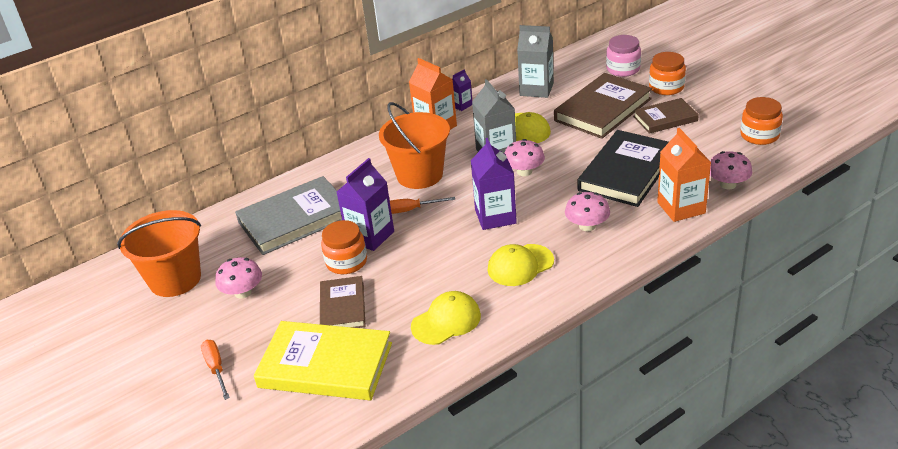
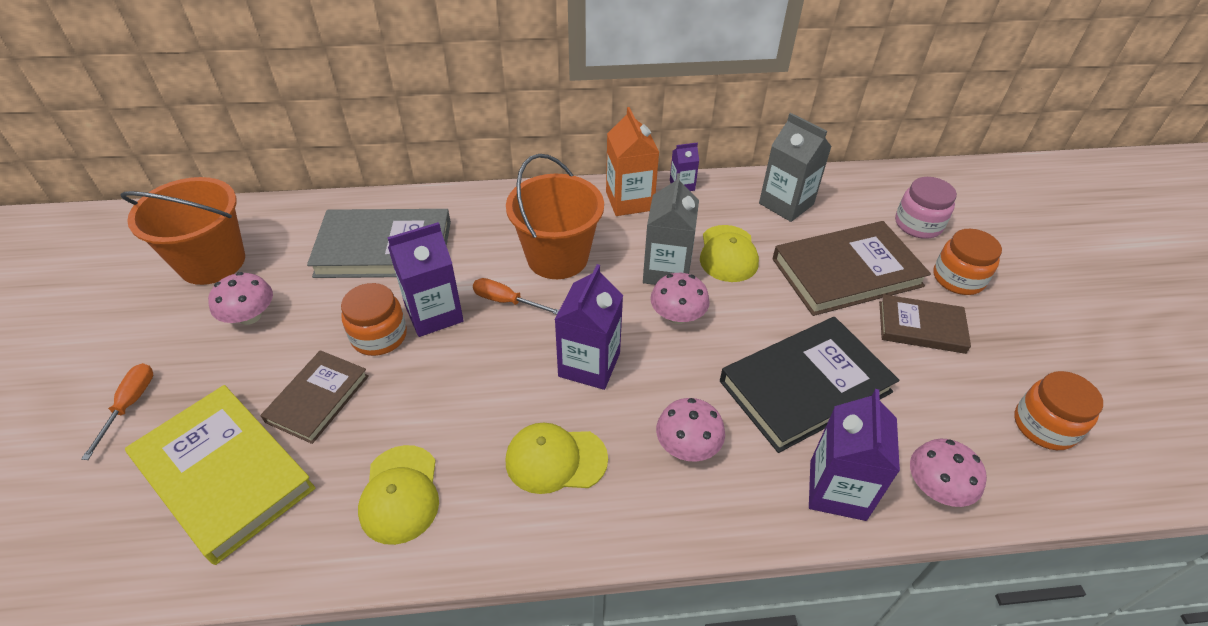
camera: 25 degrees right, 10 degrees up
yellow cap [411,291,481,345] -> yellow cap turned 90 degrees clockwise [358,445,439,545]
orange carton [657,128,711,222] -> purple carton [809,389,900,521]

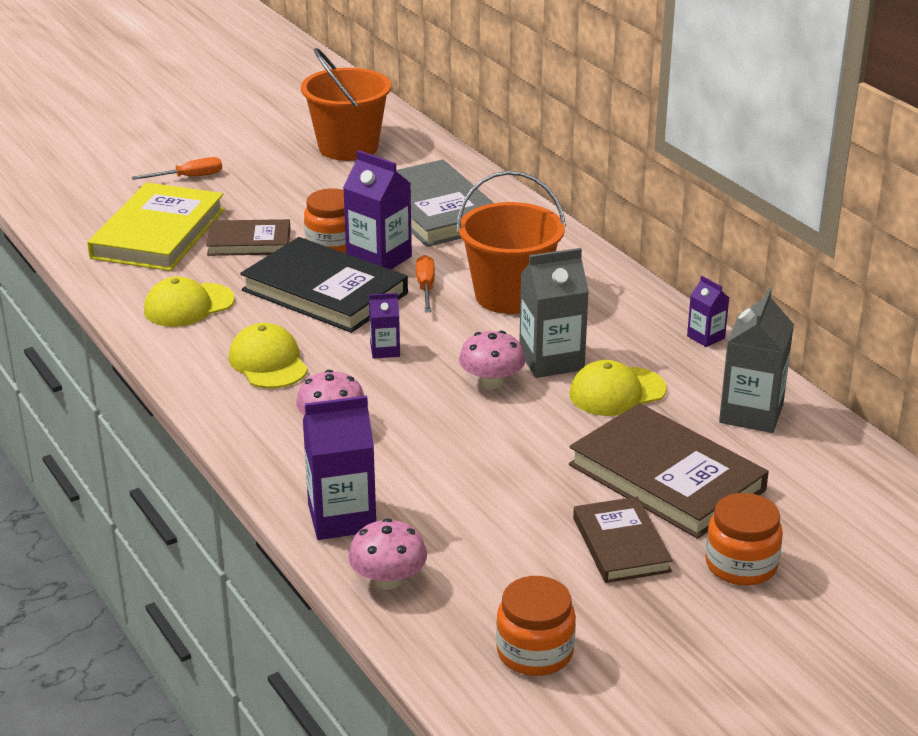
camera: 65 degrees right, 15 degrees down
pink mushroom [208,272,273,325] -> none
purple carton [555,264,623,390] -> purple carton [369,293,400,359], size x0.53
orange carton [606,107,660,216] -> none
black book [720,317,899,453] -> black book moved to [240,237,408,333]
pink jar [895,177,957,239] -> none

